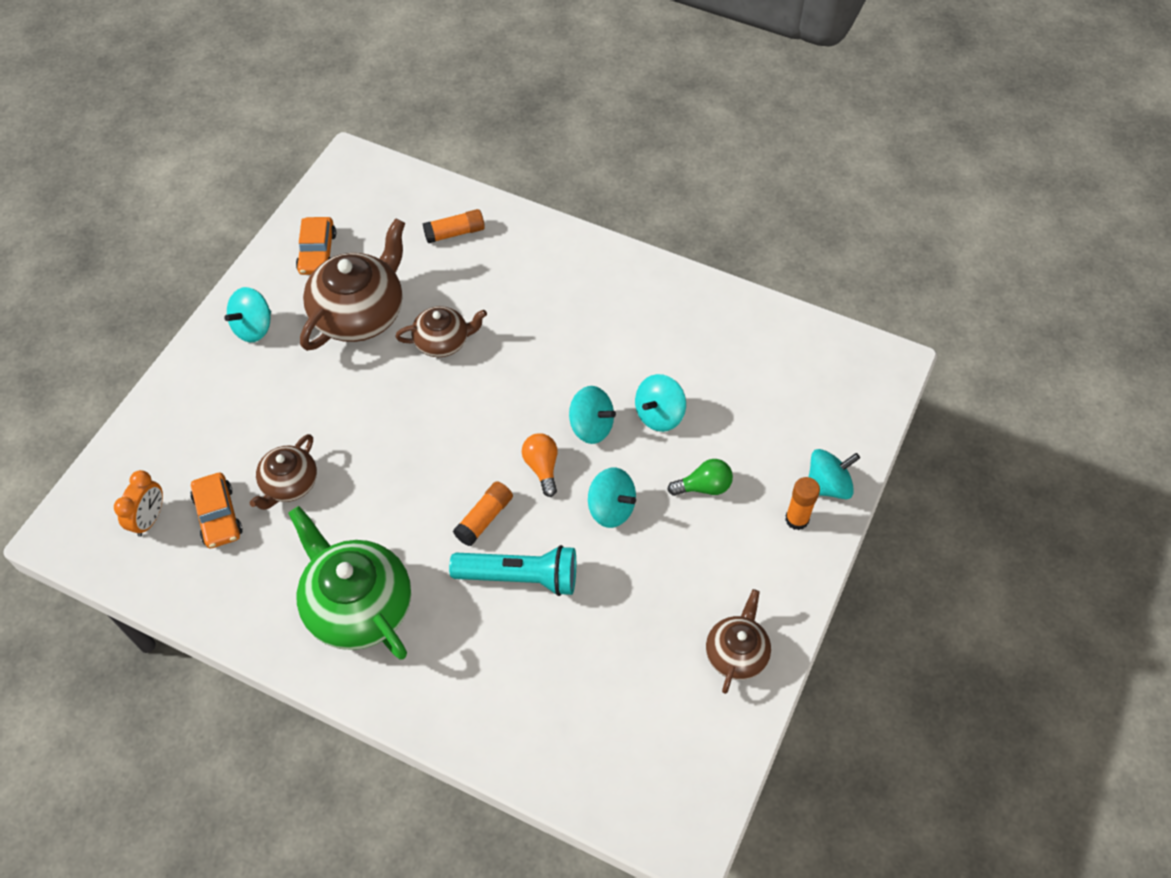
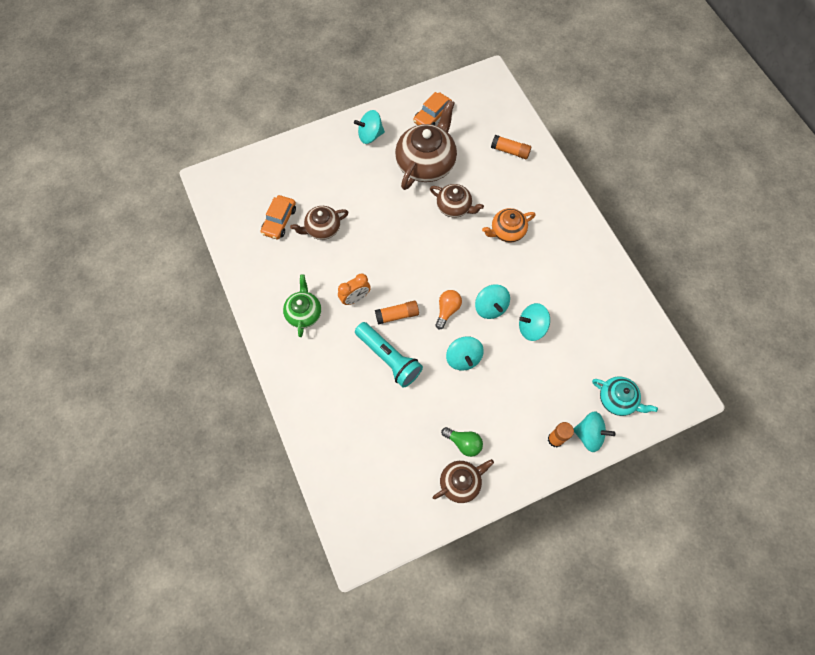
camera: 40 degrees right, 10 degrees up
orange clock [114,470,163,537] -> orange clock moved to [338,273,371,305]
green teapot [288,506,411,660] -> green teapot [283,274,321,337], size x0.57
brown teapot [300,218,405,351] -> brown teapot turned 45 degrees counterclockwise [395,100,457,190]
green light bulb [667,459,733,496] -> green light bulb moved to [441,427,483,457]
none -> orange teapot [482,208,536,243]
none -> turquoise teapot [592,377,658,416]

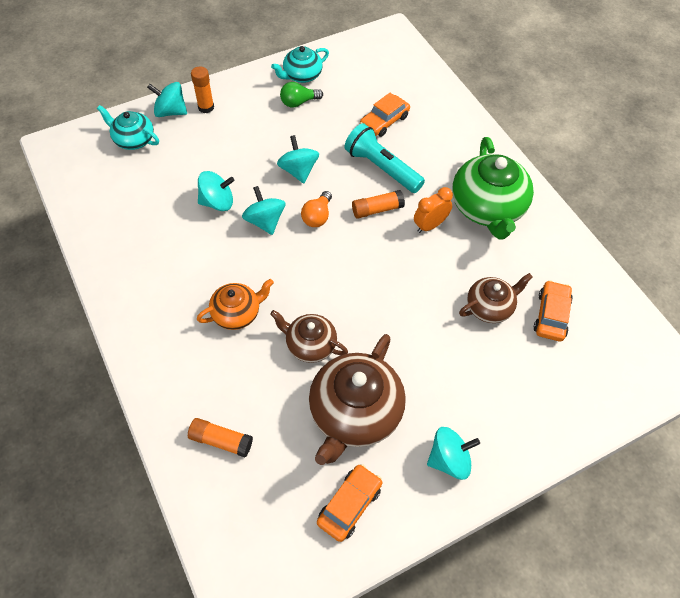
camera: 175 degrees right, 10 degrees down
green teapot [283,274,321,337] -> green teapot [452,137,534,239], size x1.76
brown teapot [433,459,494,503] -> turquoise teapot [271,46,329,83]
green light bulb [441,427,483,457] -> green light bulb turned 45 degrees counterclockwise [280,82,323,108]
none -> orange car [360,93,410,137]

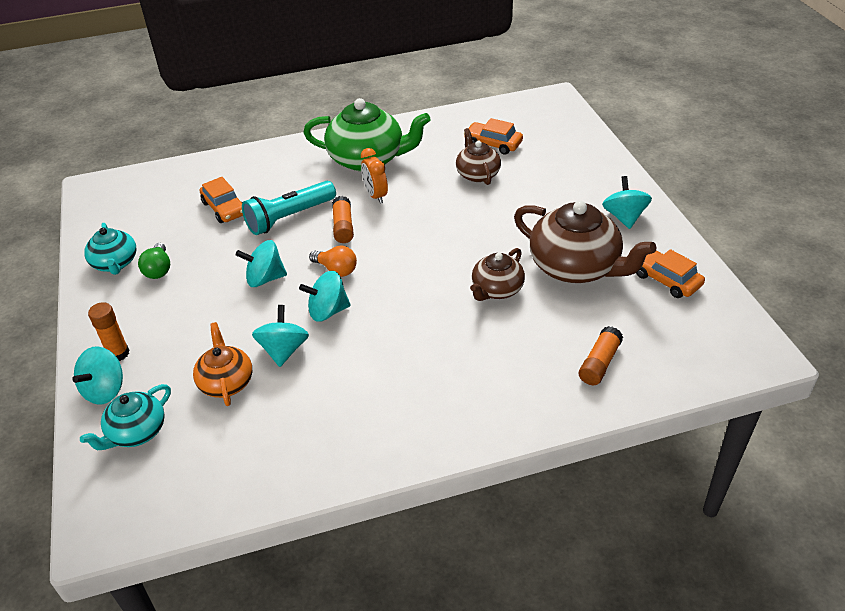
camera: 75 degrees left, 15 degrees down
orange teapot [197,279,274,330] -> orange teapot moved to [193,322,252,406]

